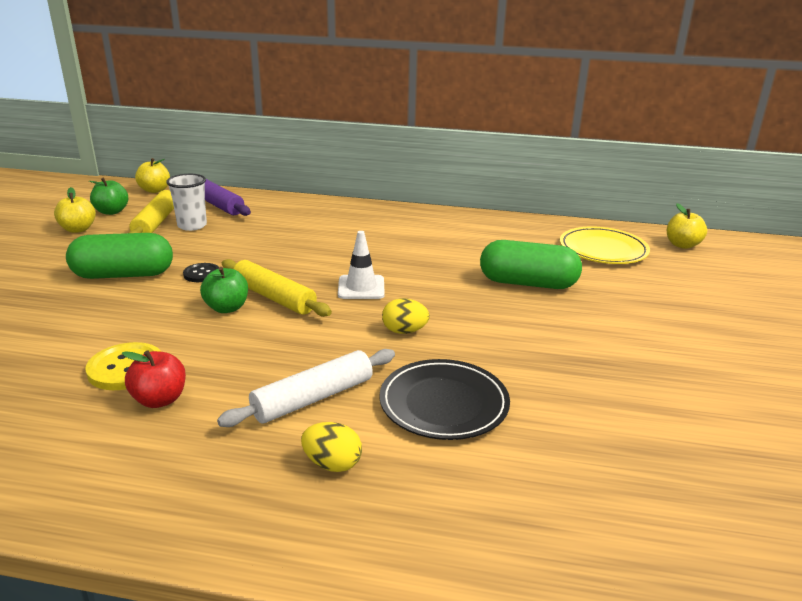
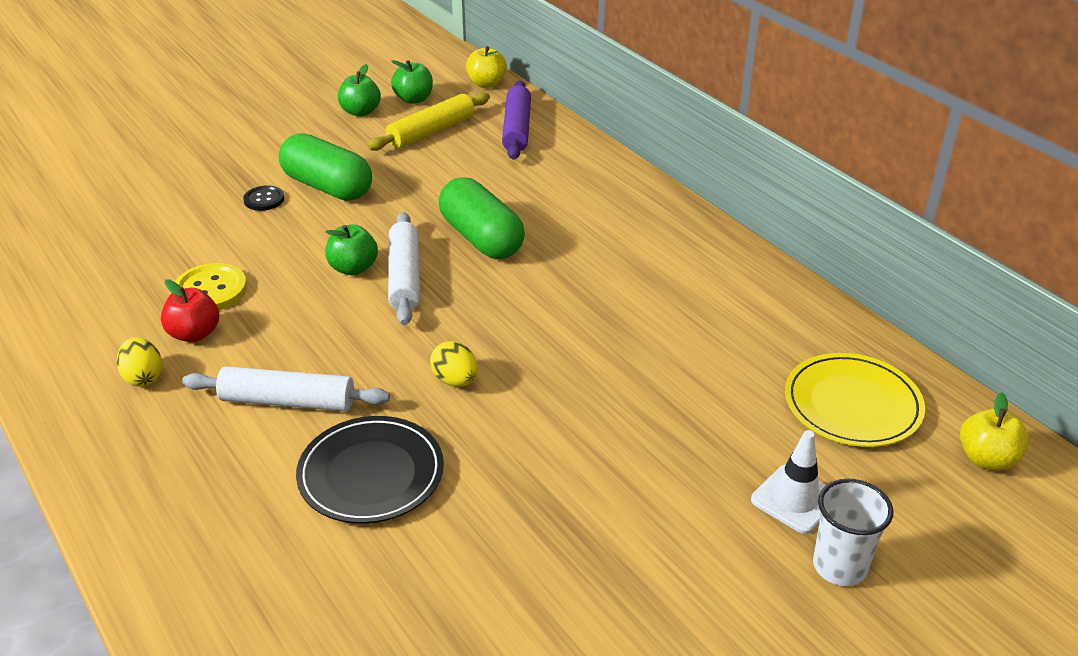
camera: 45 degrees right, 10 degrees up
yellow apple [54,187,96,233] -> green apple [338,64,381,117]
white cup [166,174,207,231] -> white cup moved to [813,479,893,586]
black button [183,263,219,282] -> black button moved to [243,185,284,211]
yellow rolling pin [222,259,332,317] -> white rolling pin [388,212,420,325]
yellow egg [301,422,362,472] -> yellow egg moved to [117,337,162,387]
white traffic cone [338,231,385,299] -> white traffic cone moved to [751,430,826,534]
green capsule [480,240,582,289] -> green capsule moved to [439,177,525,259]

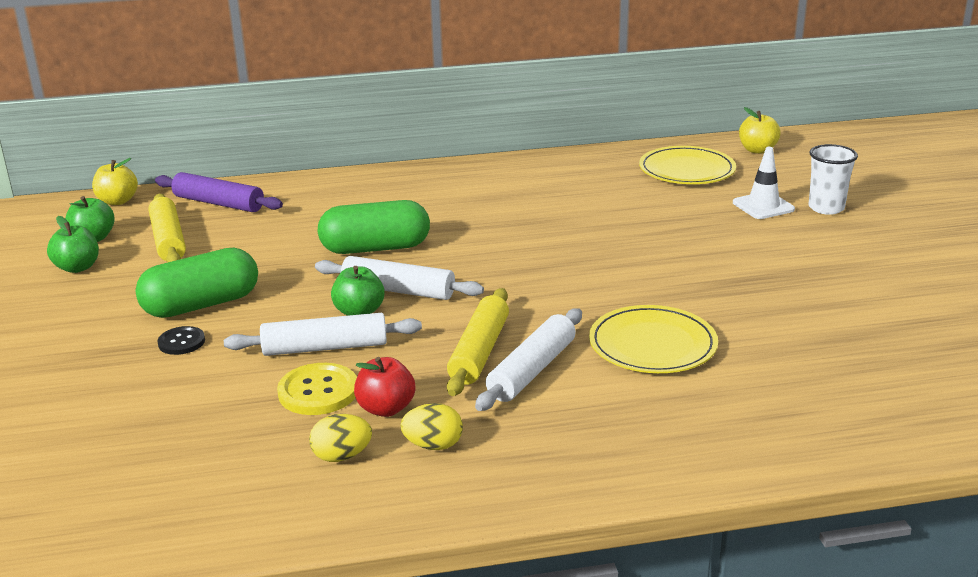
camera: 65 degrees left, 10 degrees down
black plate [296,416,444,524] -> yellow plate [589,305,718,373]
yellow egg [430,341,478,387] -> yellow egg moved to [309,414,372,462]
none -> white rolling pin [224,313,422,356]
none -> yellow rolling pin [447,288,509,396]

